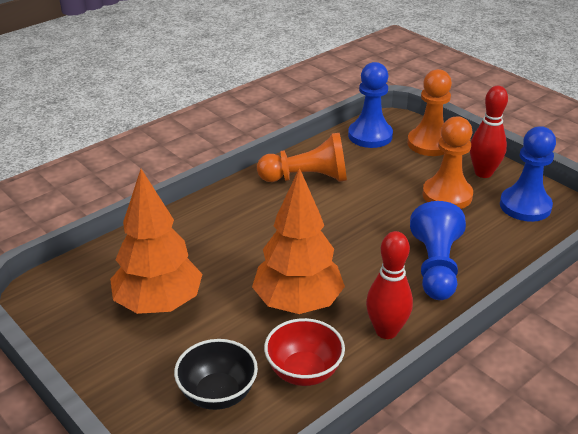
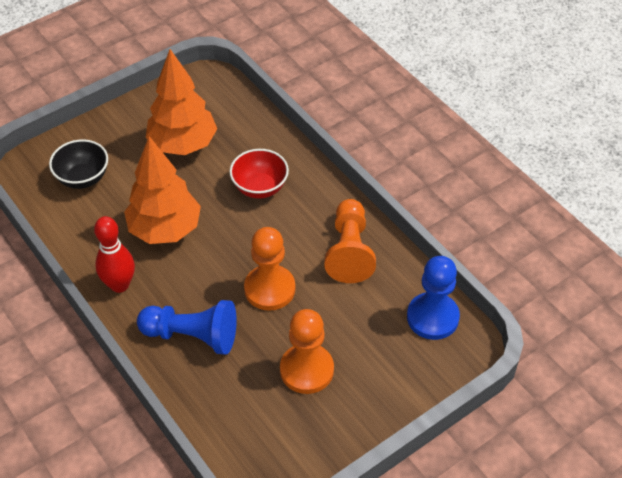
camera: 95 degrees right, 15 degrees up
red bowl [264,318,345,386] -> red bowl moved to [229,149,289,199]
orange pawn [407,69,452,156] -> orange pawn moved to [244,227,295,311]
red bowling pin [470,86,508,178] -> none
blue pawn [500,126,556,222] -> none

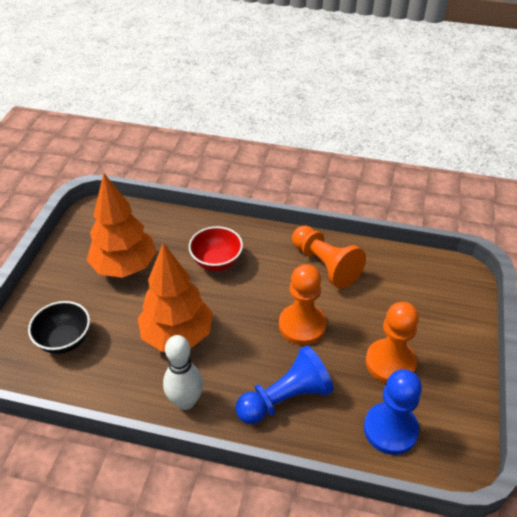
camera: 40 degrees left, 5 degrees down
red bowling pin [94,216,135,293] -> white bowling pin [163,335,203,410]
blue pawn [407,256,460,340] -> blue pawn moved to [364,369,422,455]

